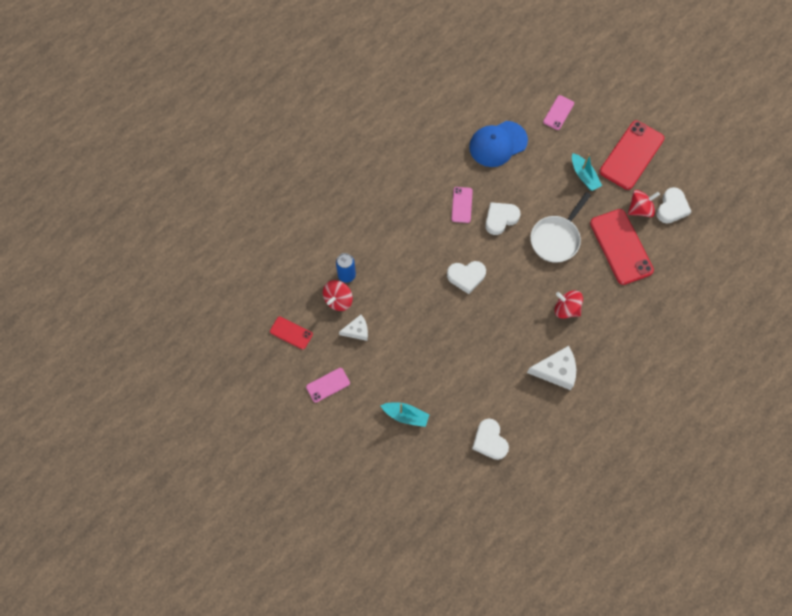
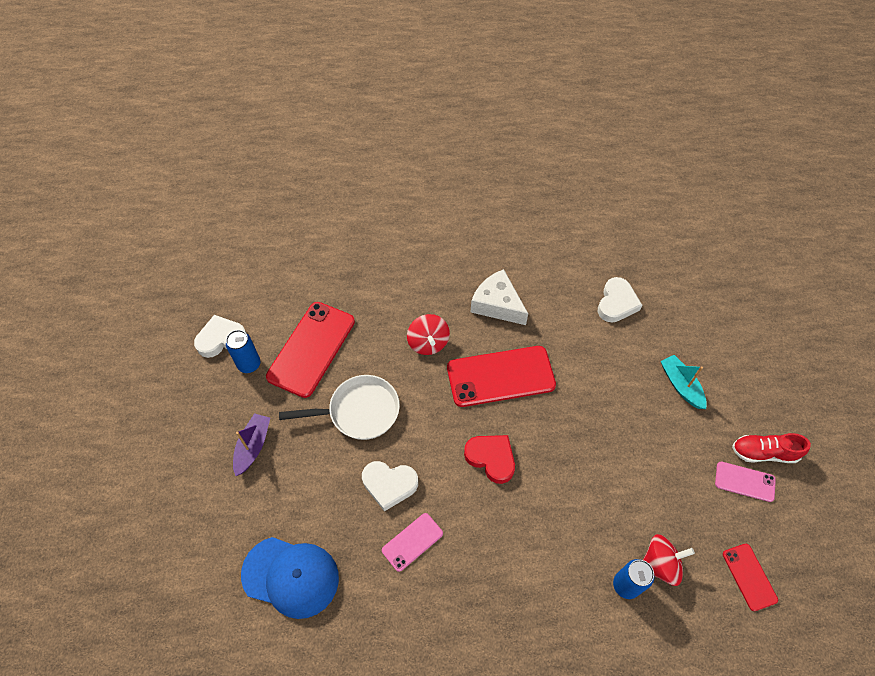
camera: 135 degrees left, 10 degrees down
white cheese [339,315,368,341] -> none
white heart [447,261,486,294] -> red heart [464,435,515,484]
pink phone [543,95,574,130] -> none
turquoise boat [572,153,602,191] -> purple boat [233,413,270,476]
red phone [600,121,664,190] -> red phone moved to [447,346,556,407]
red spinning top [628,190,660,217] -> blue can [226,330,260,373]
none -> red shoe [732,433,811,463]

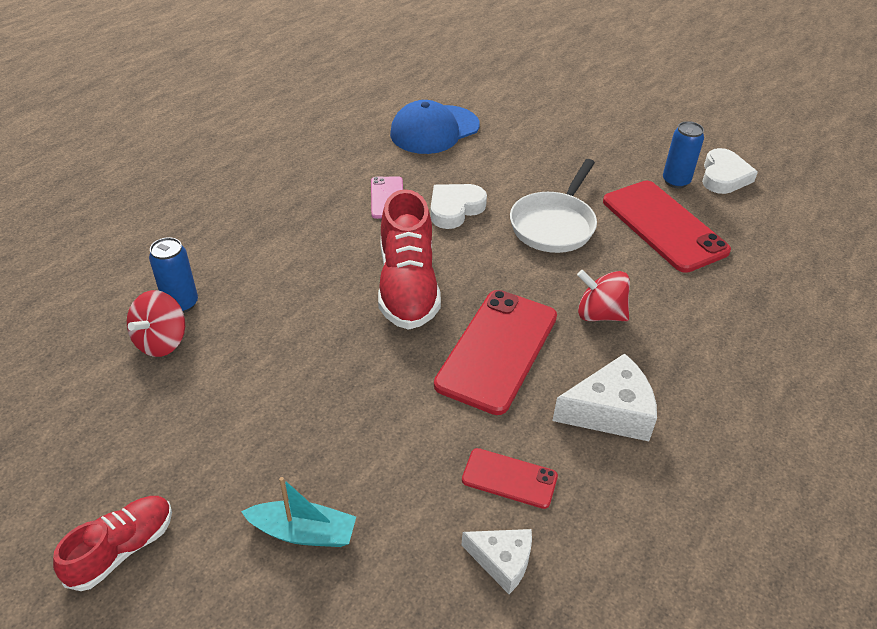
camera: 125 degrees right, 15 degrees down
purple boat [233,413,270,476] -> none
red heart [464,435,515,484] -> red shoe [378,189,441,330]
white heart [598,277,642,323] -> white cheese [461,529,532,594]
pink phone [715,462,776,502] -> none
red phone [723,544,778,611] -> red phone moved to [462,448,558,509]

